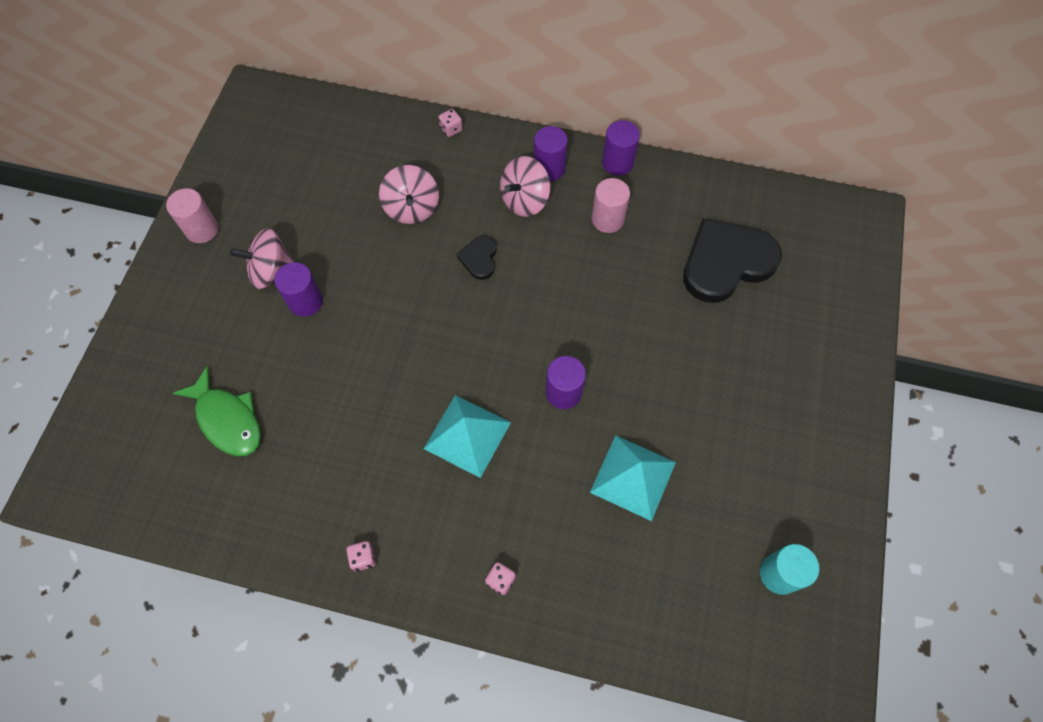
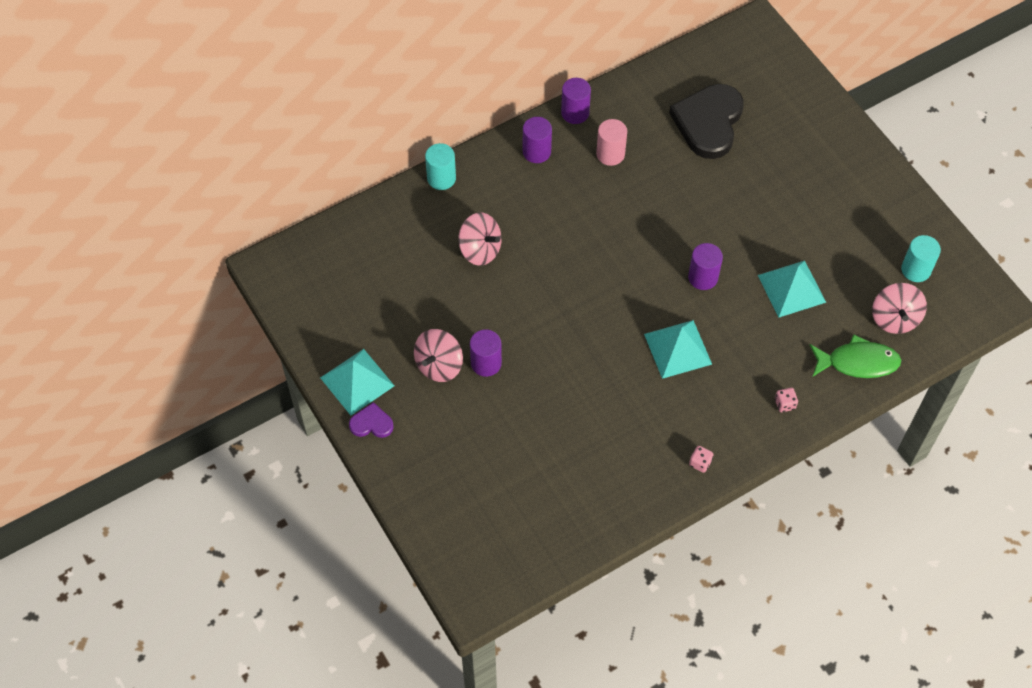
camera: 45 degrees left, 5 degrees down
pink cylinder [166,188,219,243] -> turquoise pyramid [320,349,394,415]
green fish [172,366,261,456] -> green fish moved to [810,334,901,378]
pink dice [438,109,463,137] -> turquoise cylinder [425,143,456,190]
black heart [457,236,497,280] -> none
pink spinning top [500,156,551,217] -> pink spinning top moved to [872,283,927,334]
none -> purple heart [349,402,394,438]

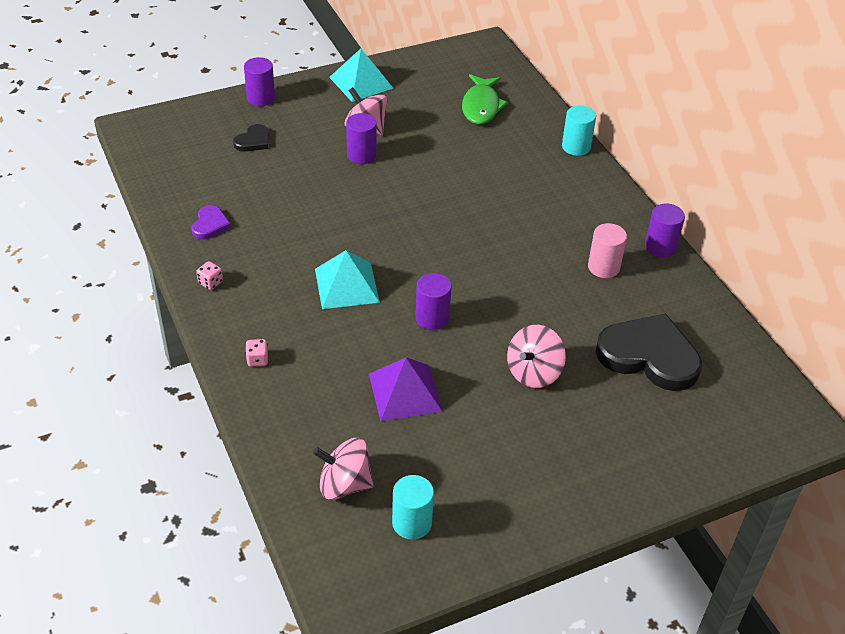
camera: 95 degrees right, 15 degrees down
purple heart [349,402,394,438] -> purple heart moved to [191,205,231,239]
pink spinning top [458,213,502,265] -> pink spinning top moved to [507,325,566,388]
purple cylinder [523,117,552,163] -> purple cylinder moved to [244,57,275,106]
turquoise pyramid [758,261,826,318] -> purple pyramid [369,357,442,421]
green fish [810,334,901,378] -> green fish moved to [462,74,508,124]
none -> black heart [233,124,269,152]

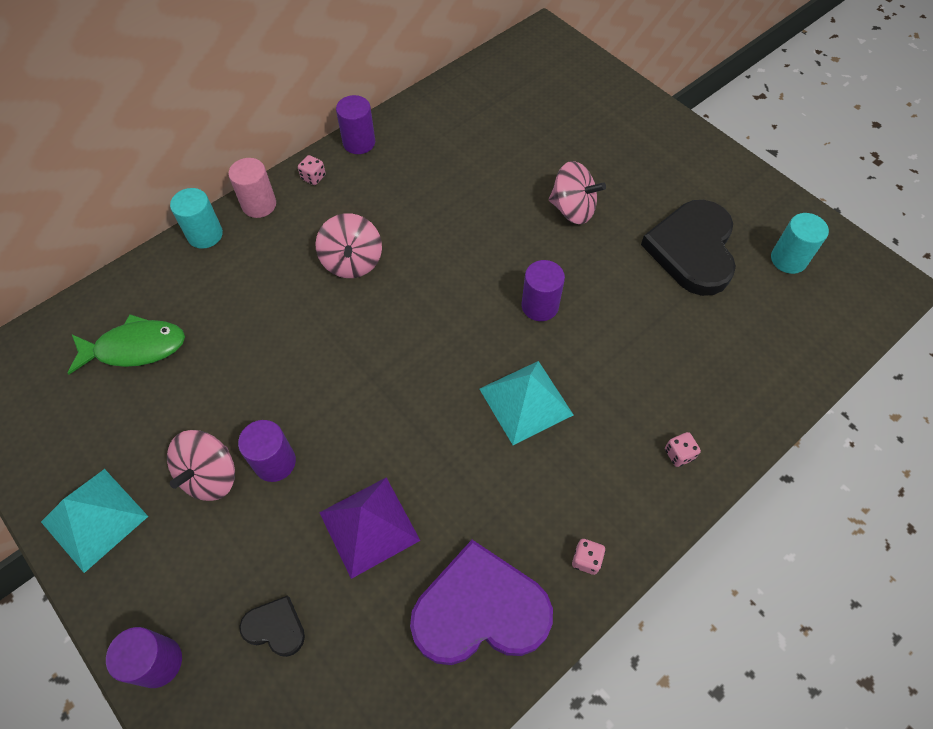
camera: 105 degrees left, 15 degrees up
purple heart [191,205,231,239] -> purple heart [410,540,553,665], size x2.15
pink spinning top [313,438,374,500] -> pink spinning top moved to [315,213,382,278]
purple pyramid [369,357,442,421] -> purple pyramid moved to [319,477,420,579]
pink cylinder [588,223,627,278] -> pink cylinder moved to [228,158,276,218]
black heart [596,314,702,391] -> black heart moved to [641,200,736,296]
none -> pink dice [298,155,326,185]

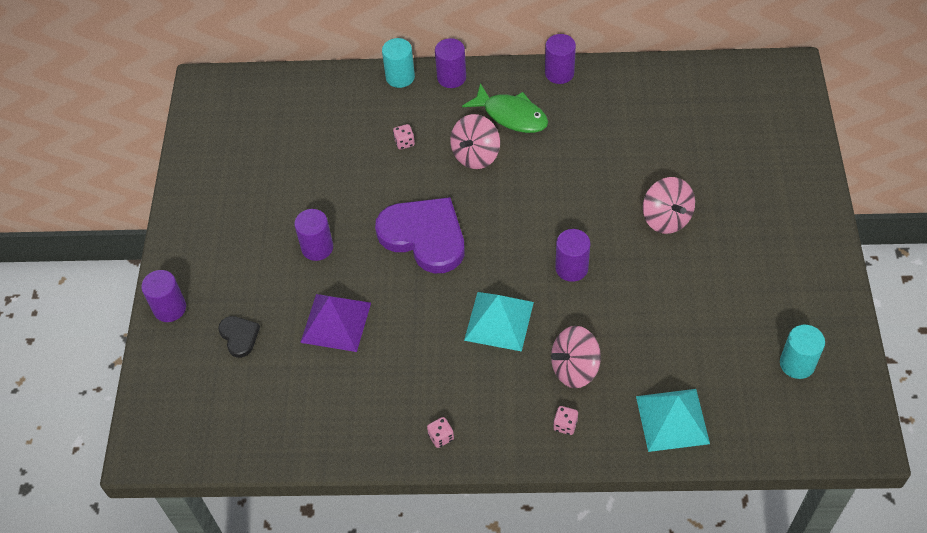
camera: 45 degrees right, 5 degrees down
turquoise pyramid [41,469,148,573] -> turquoise pyramid moved to [636,389,710,452]
green fish [67,314,185,375] -> green fish moved to [462,83,548,133]
pink spinning top [167,430,235,501] -> pink spinning top moved to [551,326,601,388]
pink cylinder [228,158,276,218] -> purple cylinder [435,38,466,88]
pink dice [298,155,326,185] -> pink dice moved to [393,124,415,150]
purple heart [410,540,553,665] -> purple heart moved to [375,197,465,273]
black heart [641,200,736,296] -> none

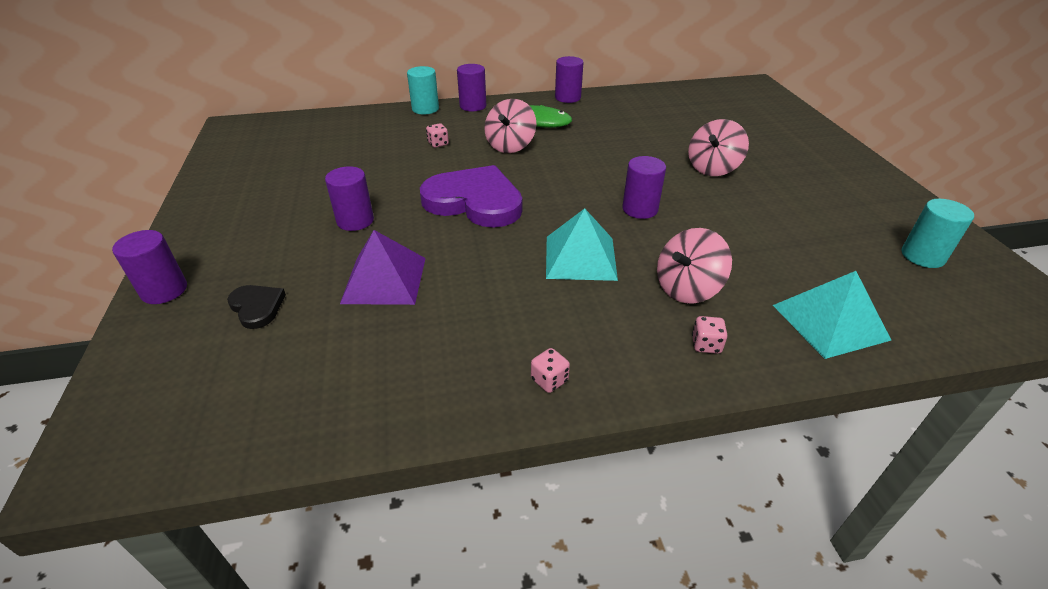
camera: 15 degrees left, 15 degrees down
pink spinning top [643,177,695,234] -> pink spinning top turned 75 degrees clockwise [688,119,749,176]

